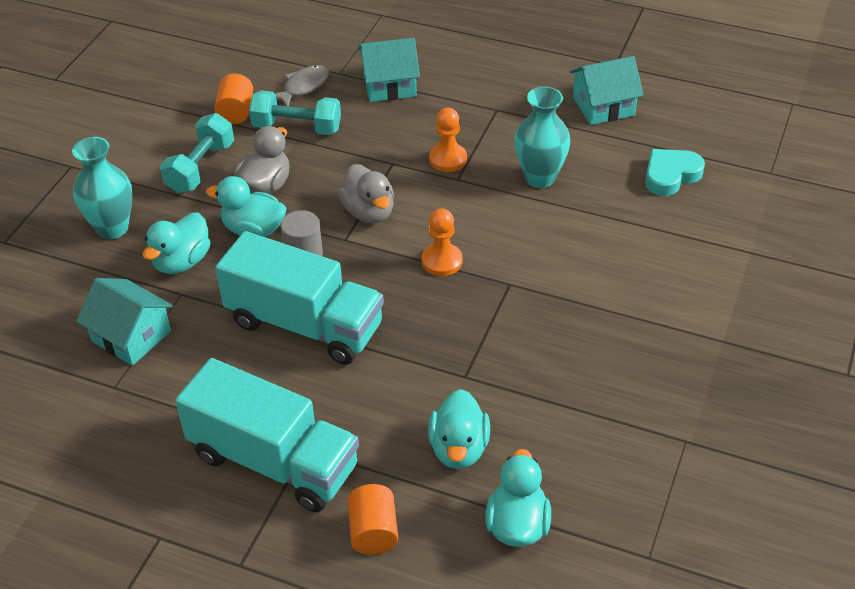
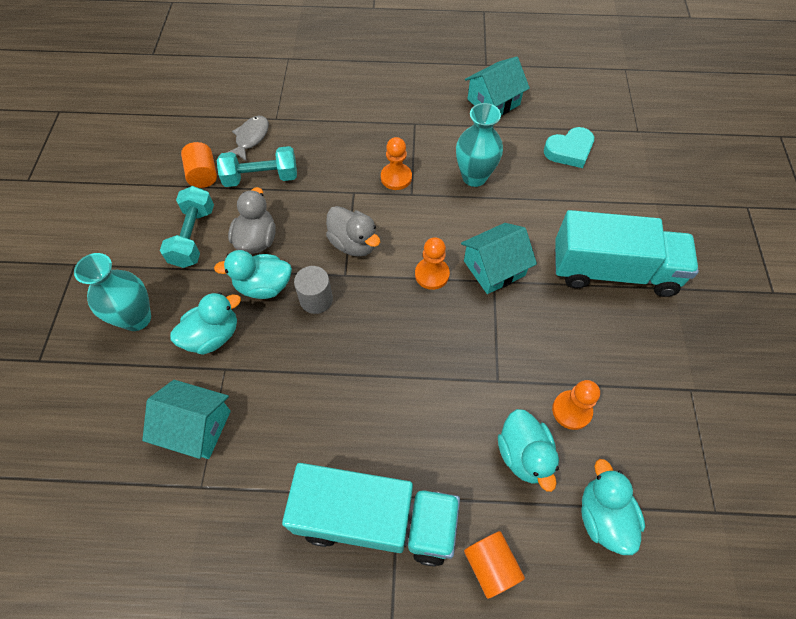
camera: 20 degrees left, 15 degrees up
turquoise duck [143,212,210,274] -> turquoise duck turned 135 degrees counterclockwise [170,292,241,355]
turquoise truck [215,231,384,365] -> turquoise truck moved to [555,210,699,297]
turquoise house [358,38,420,102] -> turquoise house moved to [461,223,537,294]
turquoise heart [645,149,705,196] -> turquoise heart turned 150 degrees counterclockwise [544,127,594,168]
none -> orange pawn [552,380,600,430]

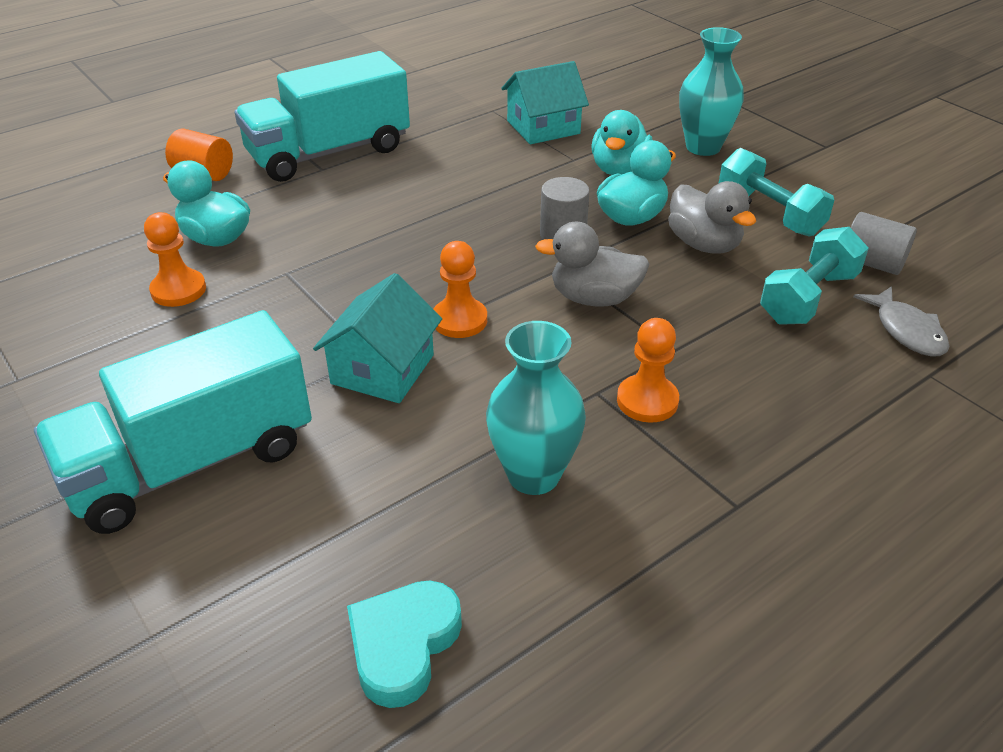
camera: 140 degrees right, 20 degrees down
orange cylinder [181,142,217,188] -> grey cylinder [850,212,917,275]
turquoise house [465,57,530,115] -> none
turquoise duck [581,459,645,555] -> none

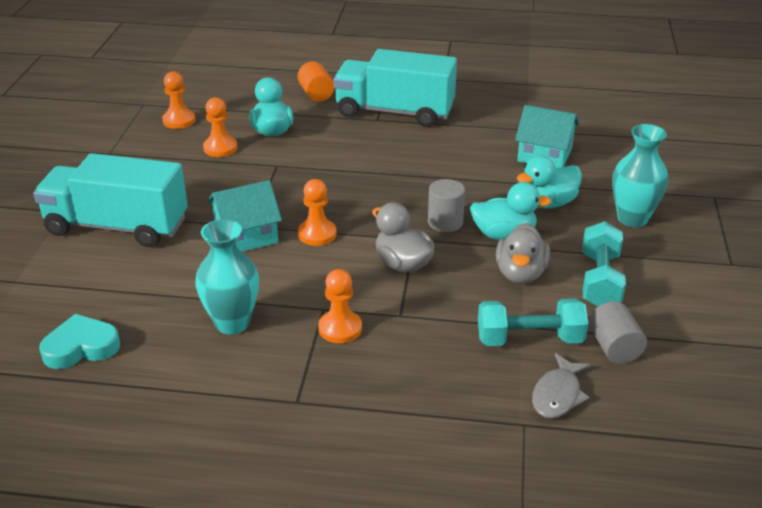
camera: 45 degrees right, 5 degrees down
none -> orange pawn [162,71,196,129]

